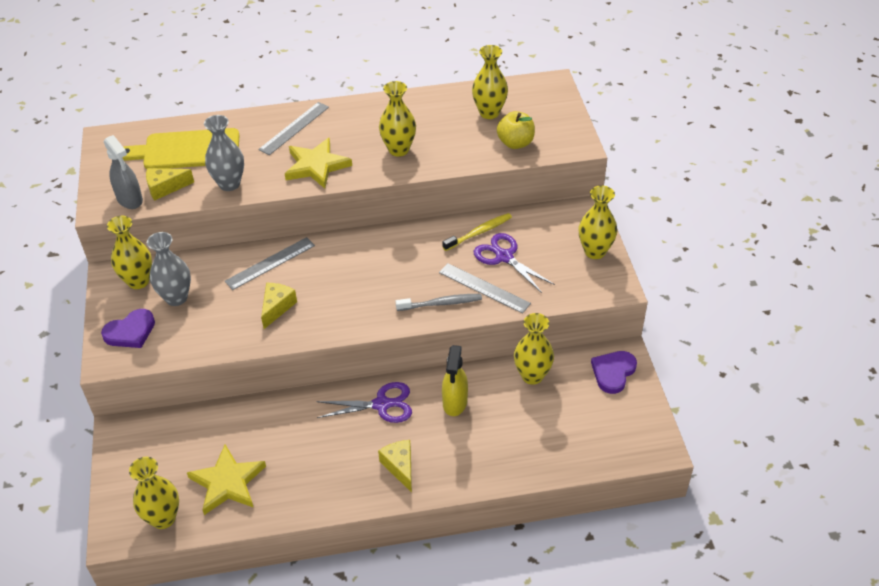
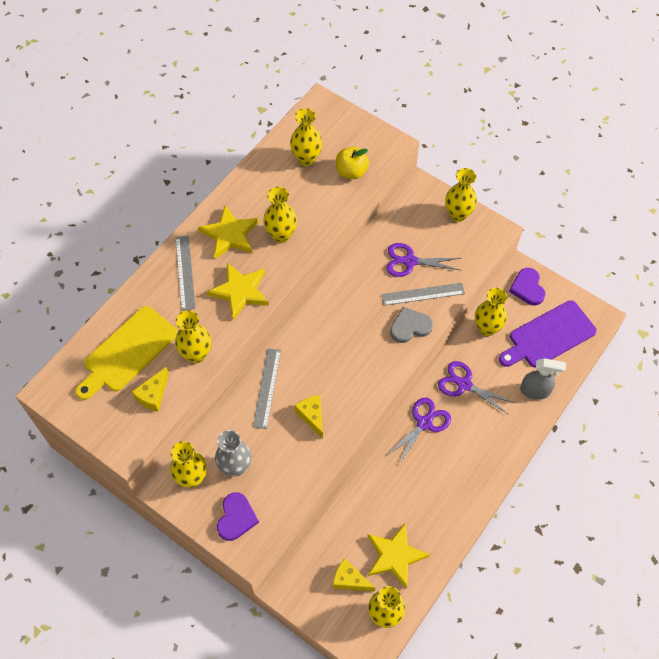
camera: 45 degrees left, 15 degrees up
grey spray bottle [104,135,143,209] -> grey spray bottle moved to [520,358,566,400]
grey vase [204,115,244,191] -> yellow vase [175,310,211,363]
yellow cheese [378,440,412,493] -> yellow cheese moved to [333,558,375,591]
grey toothbrush [395,294,482,311] -> grey heart [390,307,433,343]
yellow toothbrush [442,213,512,251] -> none
yellow spray bottle [442,345,468,416] -> purple scissors [438,361,515,415]
none -> yellow star [198,205,258,259]
none -> purple cutting board [499,300,597,367]

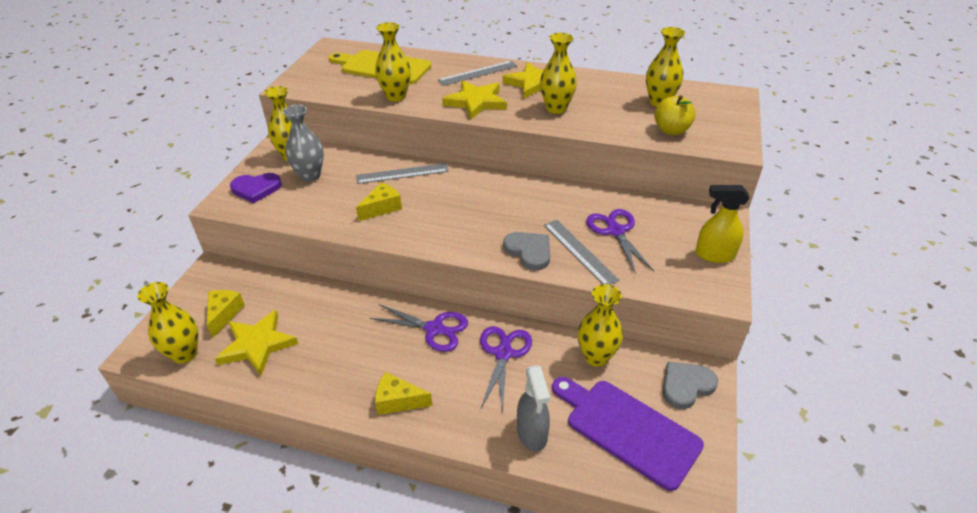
camera: 70 degrees right, 20 degrees down
yellow cheese [132,367,169,412] -> yellow cheese moved to [375,372,432,415]
yellow vase [445,168,477,222] -> yellow spray bottle [695,185,750,263]
purple heart [509,268,545,305] -> grey heart [663,362,718,409]

